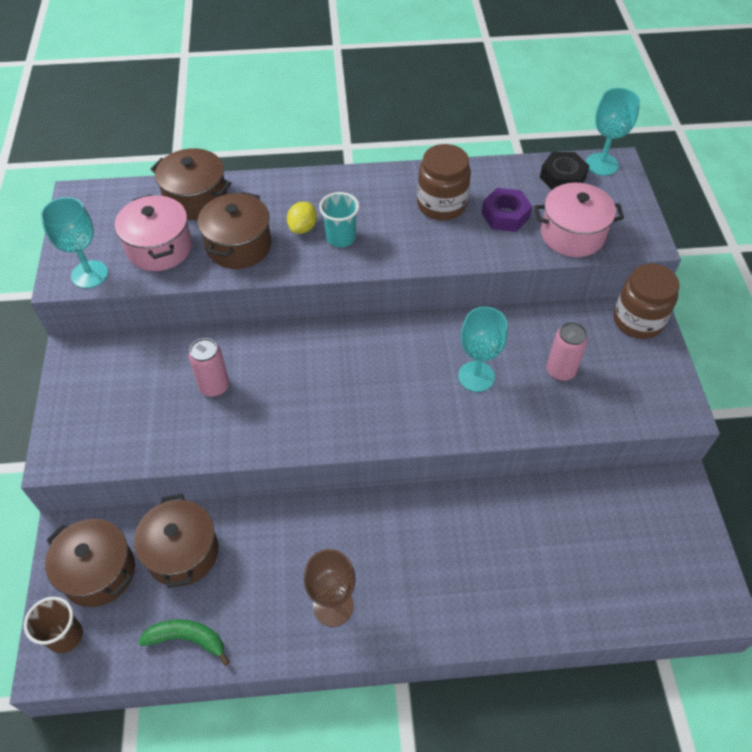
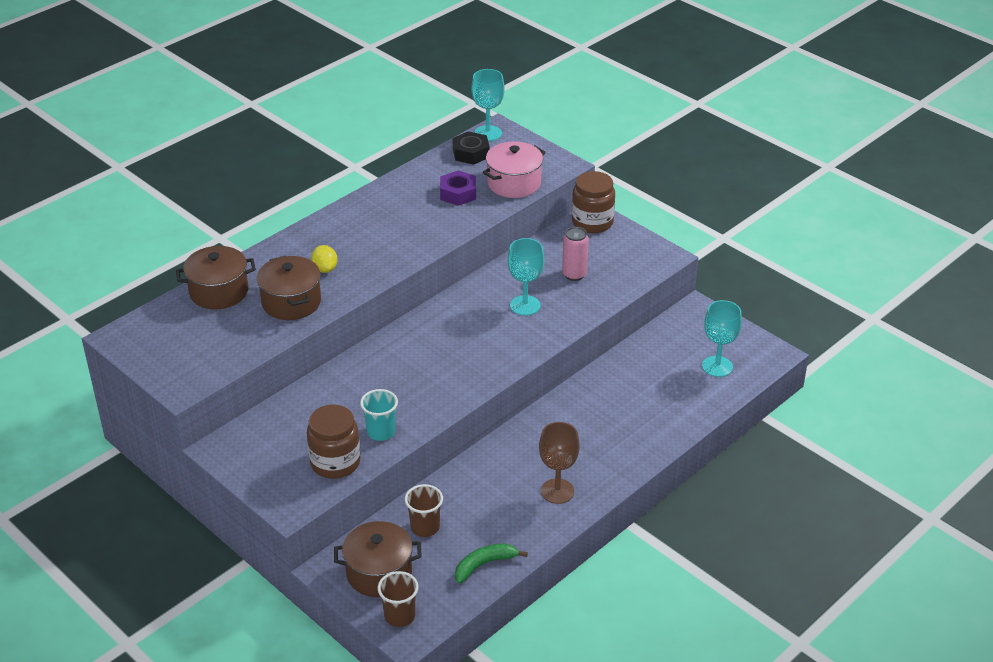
camera: 40 degrees left, 15 degrees down
turquoise goblet [41,197,108,288] -> turquoise goblet moved to [702,300,742,377]
pink pot [115,194,192,271] -> none
brown pot [134,493,218,588] -> brown cup [405,484,443,537]
pink can [189,338,229,397] -> none
turquoise cup [319,192,360,247] -> turquoise cup moved to [360,389,398,441]
brown jar [417,144,471,221] -> brown jar moved to [307,404,361,479]

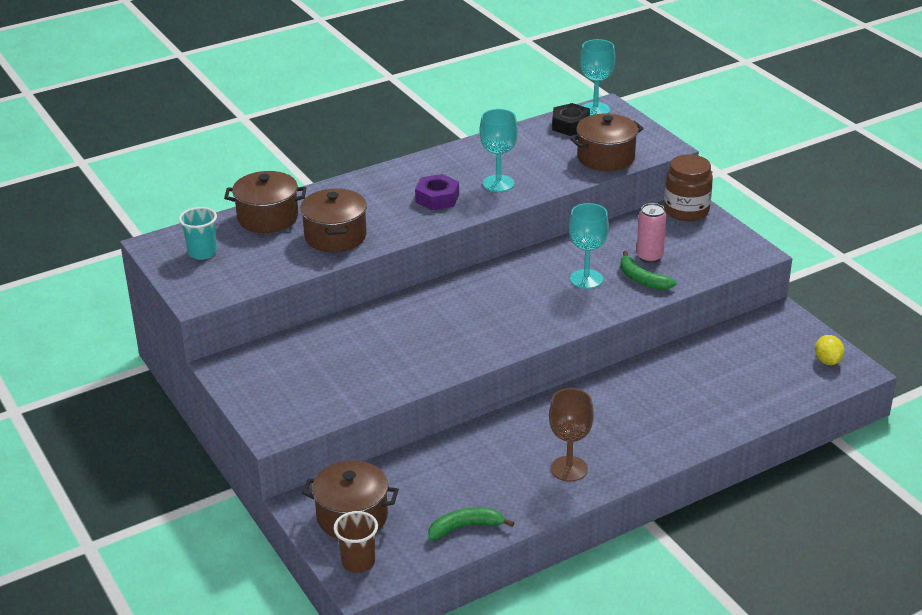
camera: 15 degrees right, 5 degrees down
brown jar [307,404,361,479] -> none
yellow lemon [311,245,337,273] -> yellow lemon moved to [815,335,844,365]
turquoise cup [360,389,398,441] -> turquoise cup moved to [179,207,217,260]
brown cup [405,484,443,537] -> none
purple nut [440,171,476,206] -> purple nut moved to [415,174,459,210]
pink pot [483,142,546,198] -> brown pot [570,114,644,171]
turquoise goblet [702,300,742,377] -> turquoise goblet moved to [480,109,518,192]
none -> green banana [620,251,677,290]

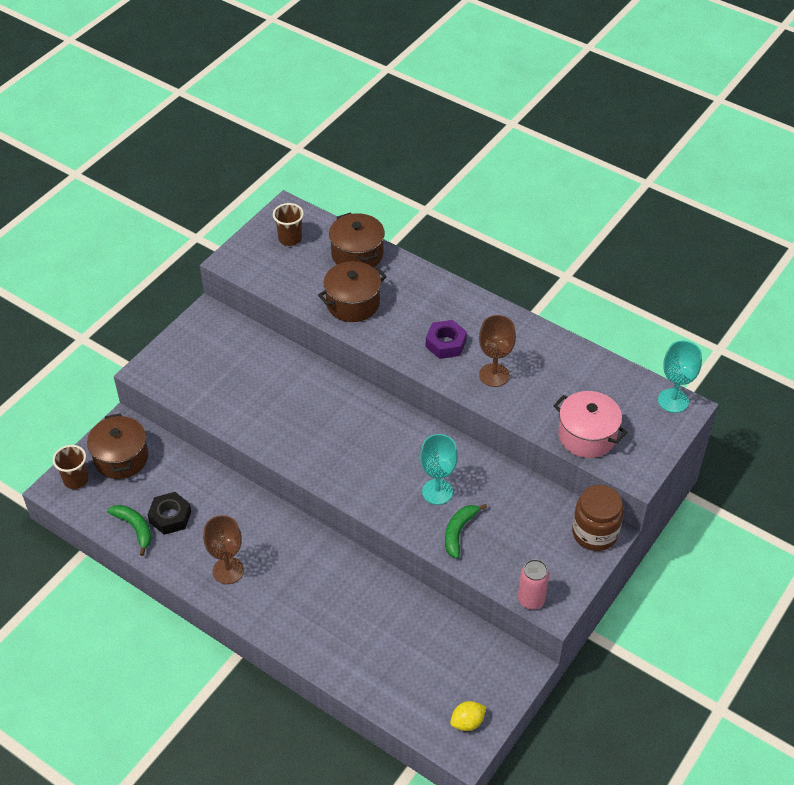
camera: 65 degrees right, 15 degrees up
turquoise cup [179,207,217,260] -> brown cup [273,203,304,246]
turquoise goblet [480,109,518,192] -> brown goblet [479,315,516,387]
black nut [552,103,590,136] -> black nut moved to [148,492,191,535]
brown pot [570,114,644,171] -> pink pot [553,391,627,458]
pink can [636,203,667,263] -> pink can moved to [518,559,549,610]

